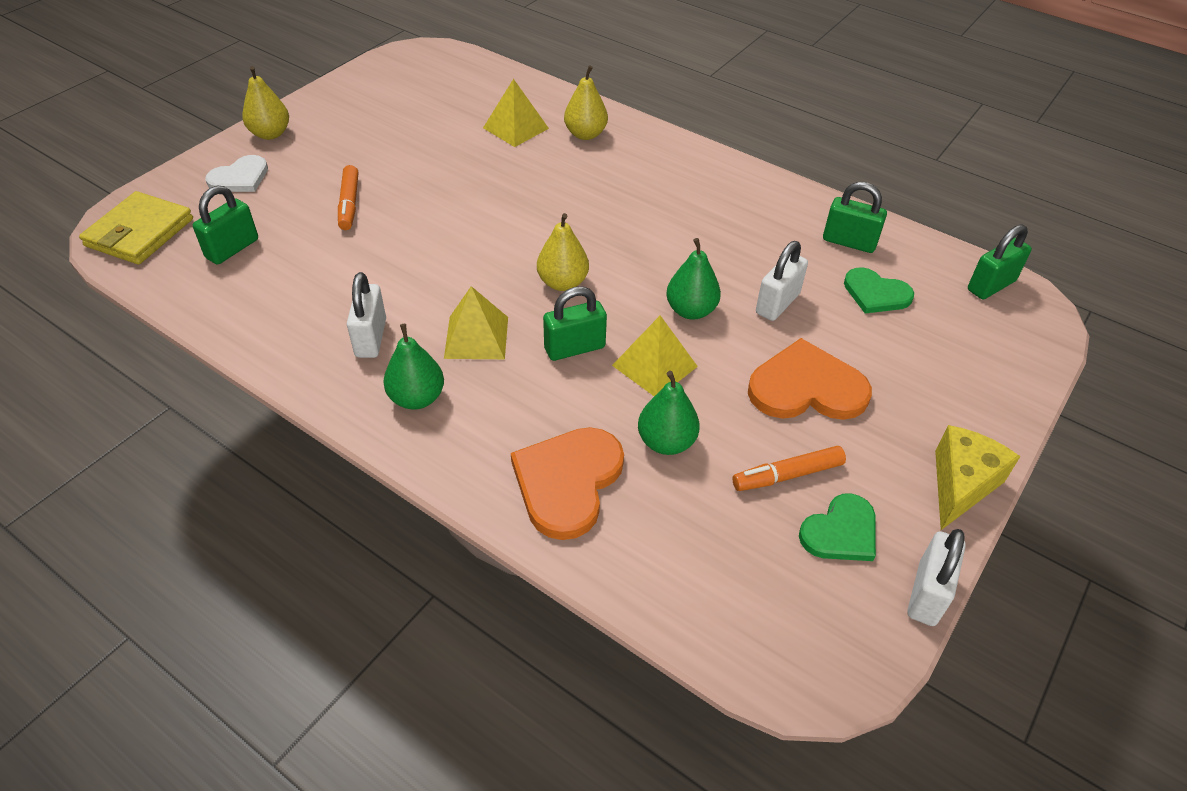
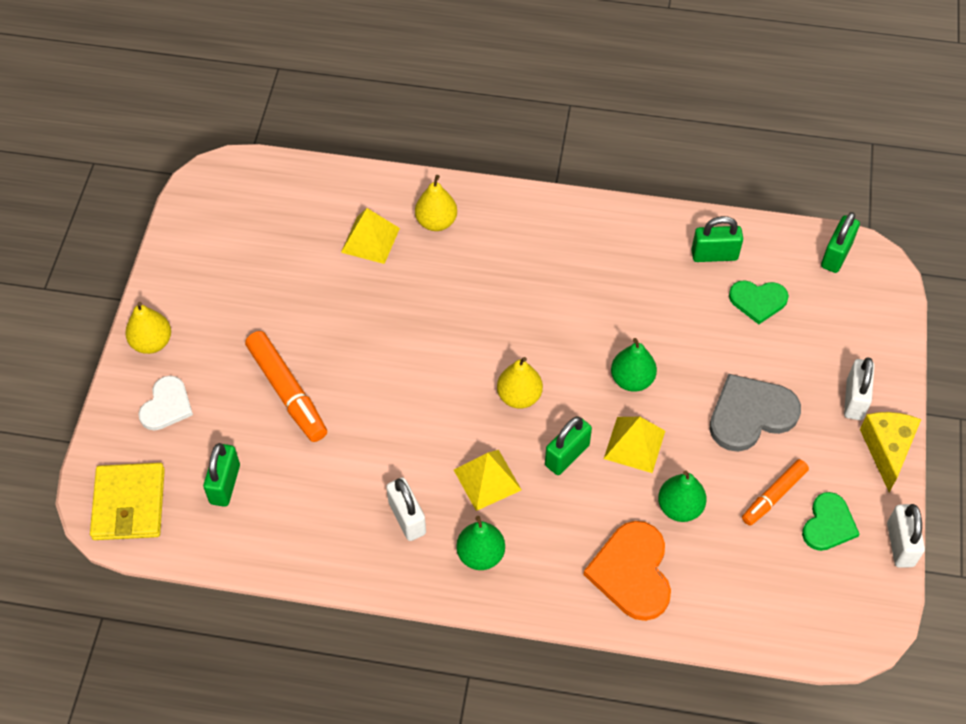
camera: 25 degrees left, 10 degrees up
orange marker [338,165,359,230] -> orange marker [245,331,327,442], size x1.57
orange heart [748,338,872,420] -> grey heart [710,374,801,452]
white padlock [756,241,808,321] -> white padlock moved to [844,358,874,420]

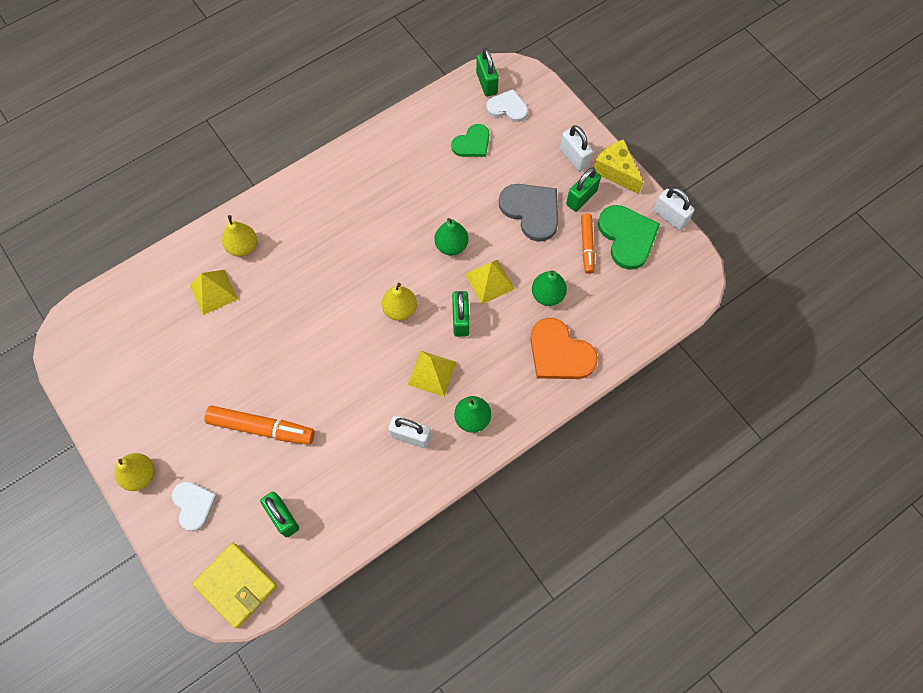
camera: 45 degrees left, 10 degrees up
green padlock [691,216,743,262] -> green padlock moved to [566,167,601,212]
grey heart [710,374,801,452] -> grey heart turned 120 degrees clockwise [499,184,558,242]
green heart [802,492,860,551] -> green heart [598,205,660,270], size x1.57
none -> white heart [486,89,528,122]

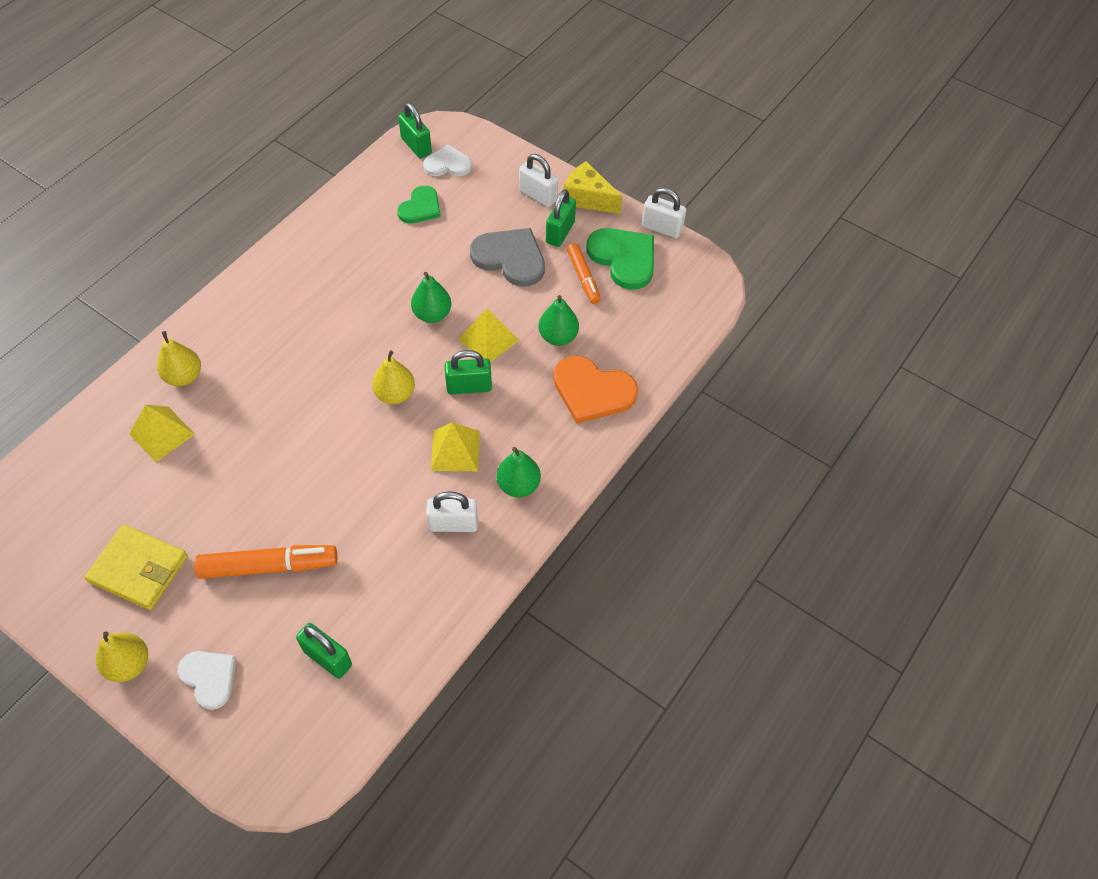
camera: 20 degrees left, 10 degrees down
yellow wallet [192,543,277,629] -> yellow wallet moved to [85,524,188,610]
green padlock [452,291,469,337] -> green padlock turned 75 degrees counterclockwise [445,350,492,394]

